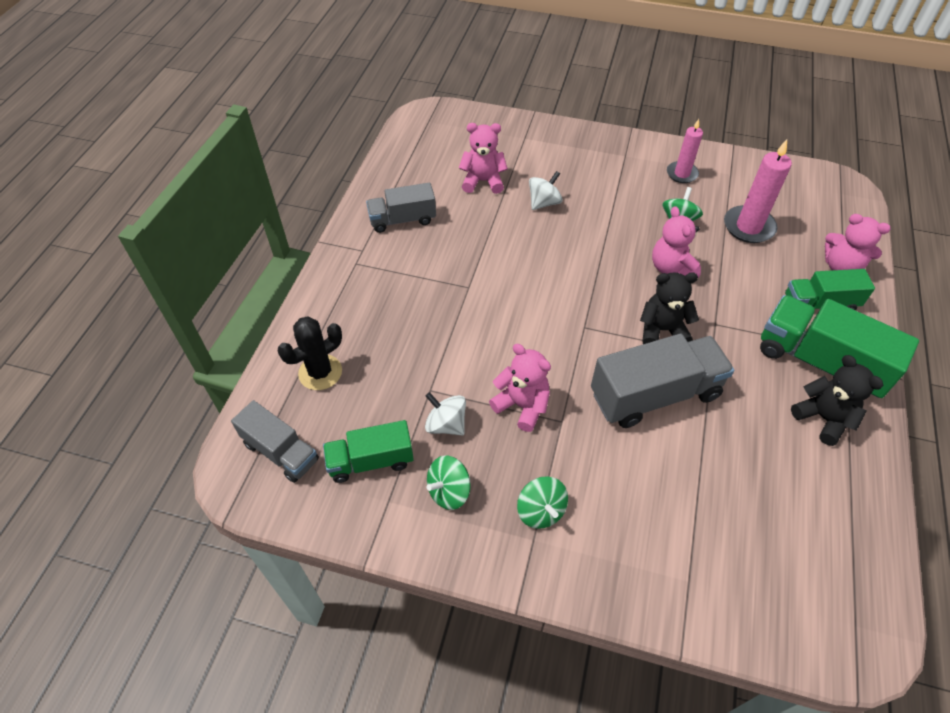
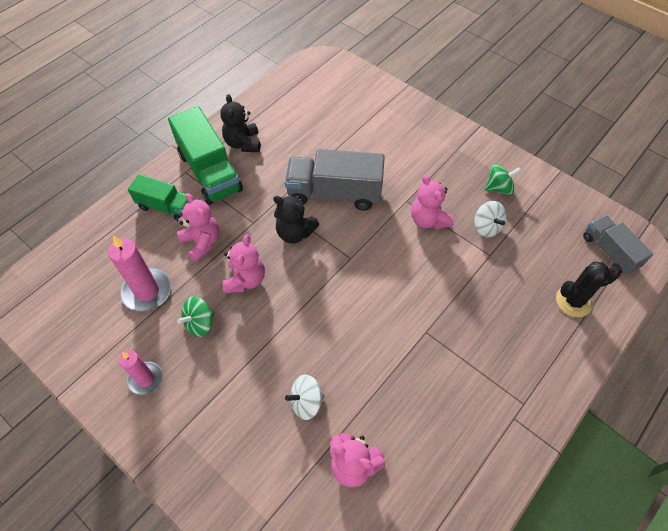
camera: 155 degrees left, 5 degrees up
green truck [323,420,414,483] -> none
grey truck [366,183,436,233] -> none
green spinning top [517,476,568,529] -> none
pink teddy bear [825,214,891,270] -> pink teddy bear moved to [177,193,219,262]

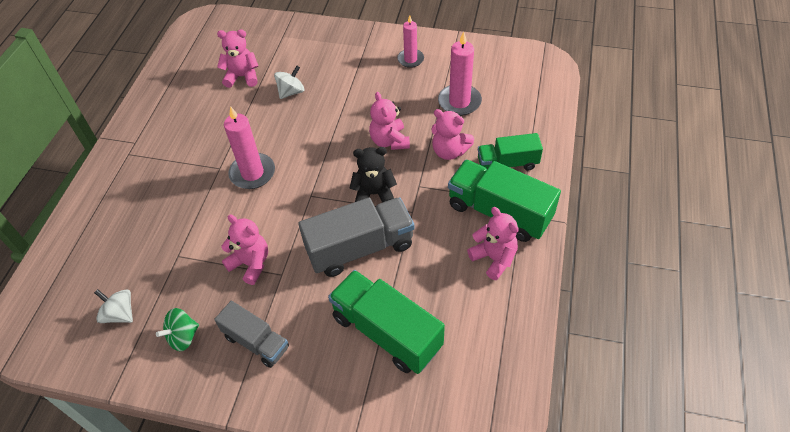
camera: 155 degrees right, 5 degrees down
green spinning top [177,296,214,337] -> none
black teddy bear [220,94,260,152] -> pink teddy bear [467,207,519,280]
white spinning top [474,201,506,237] -> white spinning top moved to [94,289,133,323]
black cactus [556,262,621,317] -> none
grey truck [583,215,653,275] -> grey truck moved to [214,301,289,368]
none -> pink candle [224,106,275,189]
none -> green truck [328,270,445,374]

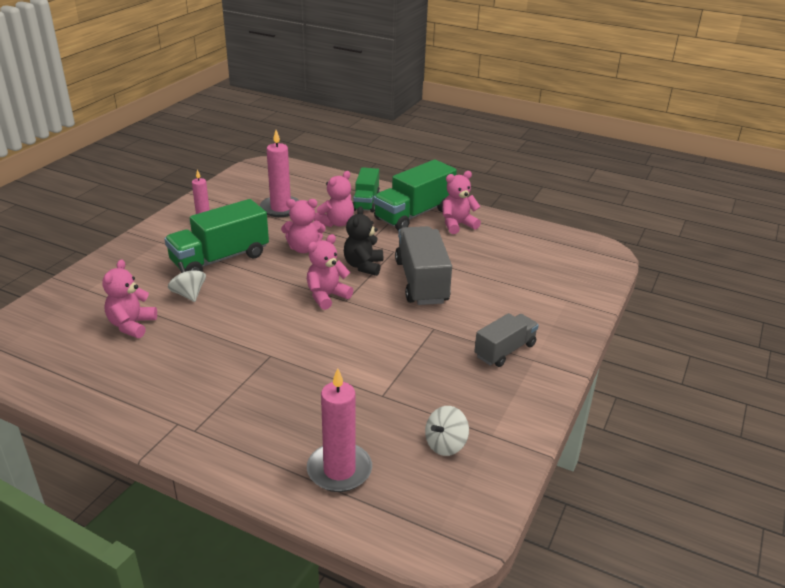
camera: 80 degrees left, 20 degrees down
green spinning top [156,308,199,351] -> none
pink teddy bear [221,215,268,285] -> pink teddy bear moved to [307,234,353,310]
pink candle [224,106,275,189] -> pink candle moved to [307,368,372,492]
green truck [328,270,445,374] -> green truck moved to [164,199,269,272]

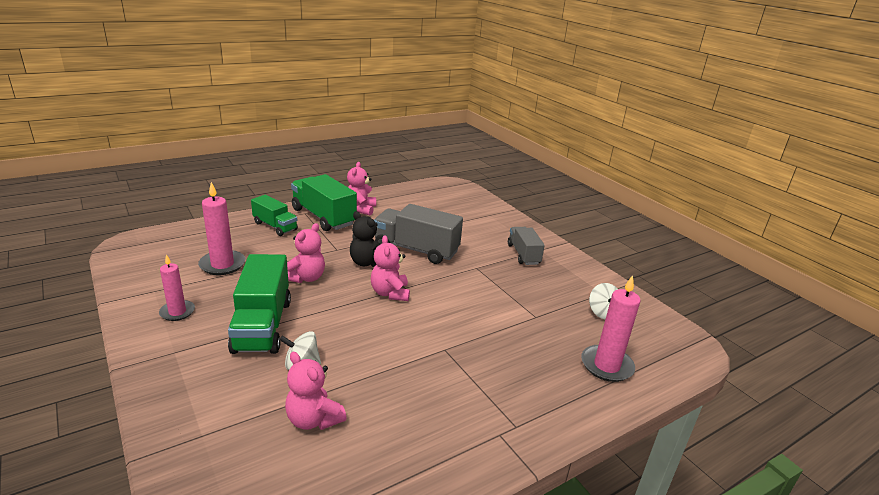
camera: 60 degrees left, 5 degrees down
pink teddy bear [314,171,354,227] -> none
green truck [373,159,457,231] -> green truck turned 150 degrees clockwise [291,174,357,231]

